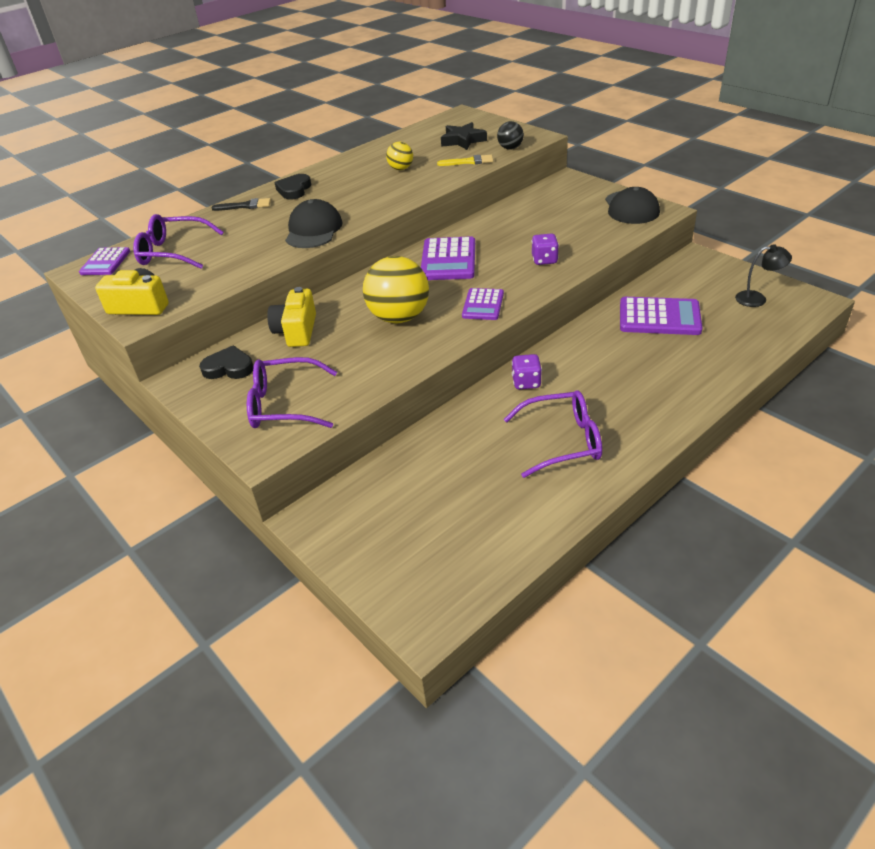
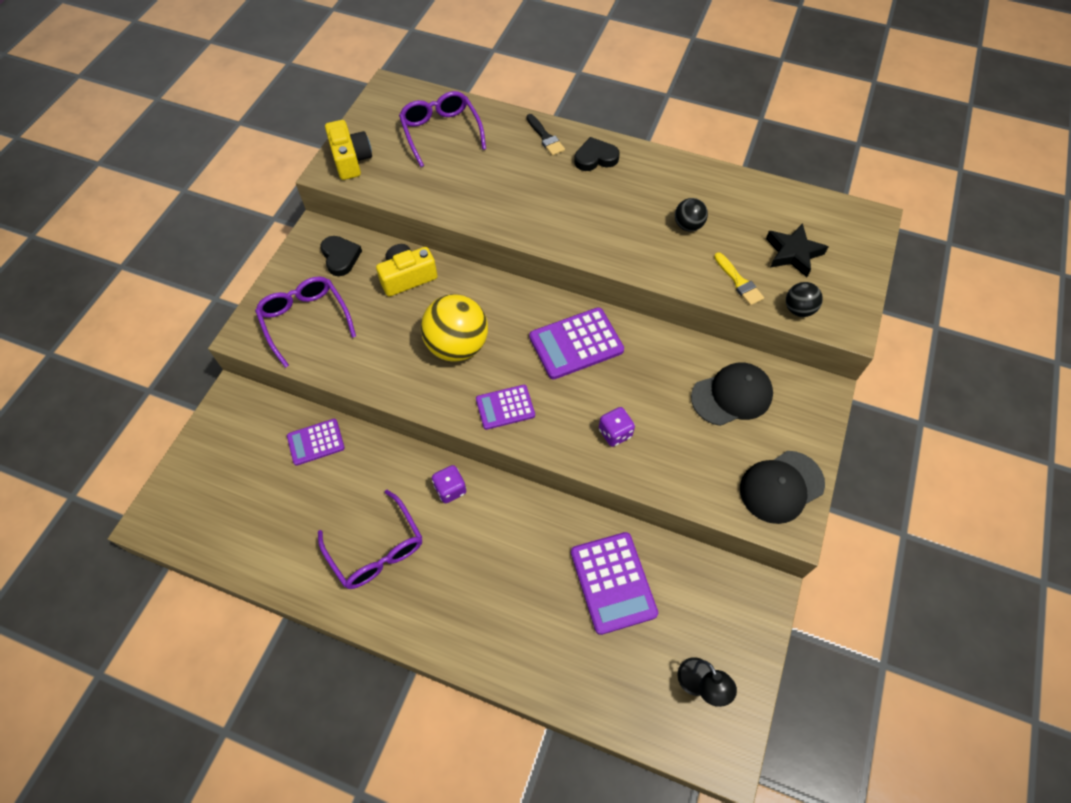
camera: 60 degrees right, 20 degrees up
purple calculator [79,247,130,275] -> purple calculator moved to [287,419,345,466]
black cap [285,199,342,248] -> black cap moved to [691,362,773,426]
yellow ball [386,142,413,170] -> black ball [675,198,708,231]

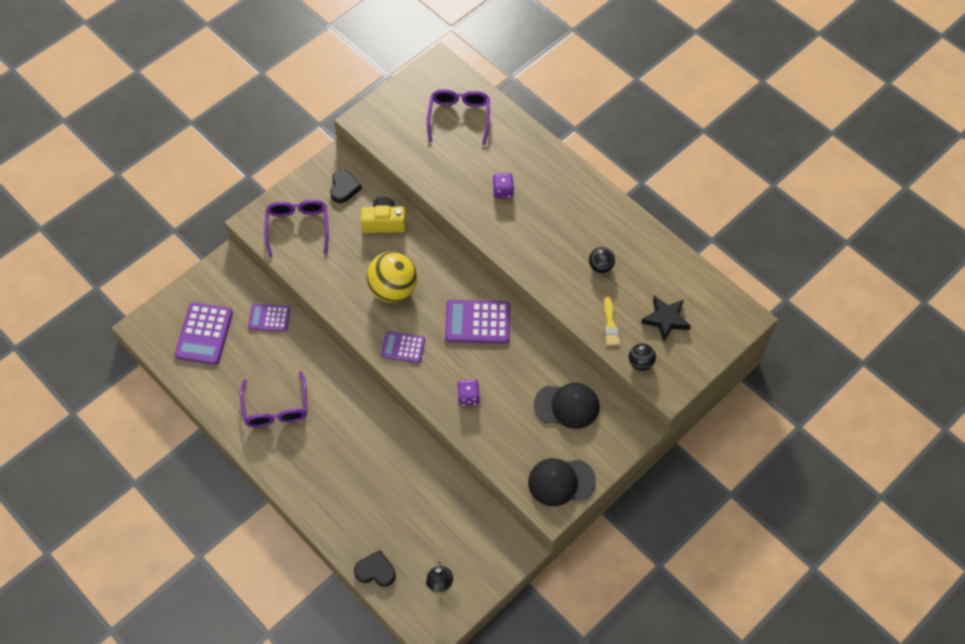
camera: 25 degrees right, 0 degrees up
yellow camera [325,120,372,180] -> none
purple dice [432,465,466,503] -> purple dice moved to [492,173,514,198]
black brush [526,114,565,156] -> none
purple calculator [571,532,658,635] -> purple calculator moved to [175,303,233,364]
black heart [574,137,620,171] -> black heart moved to [354,550,396,587]

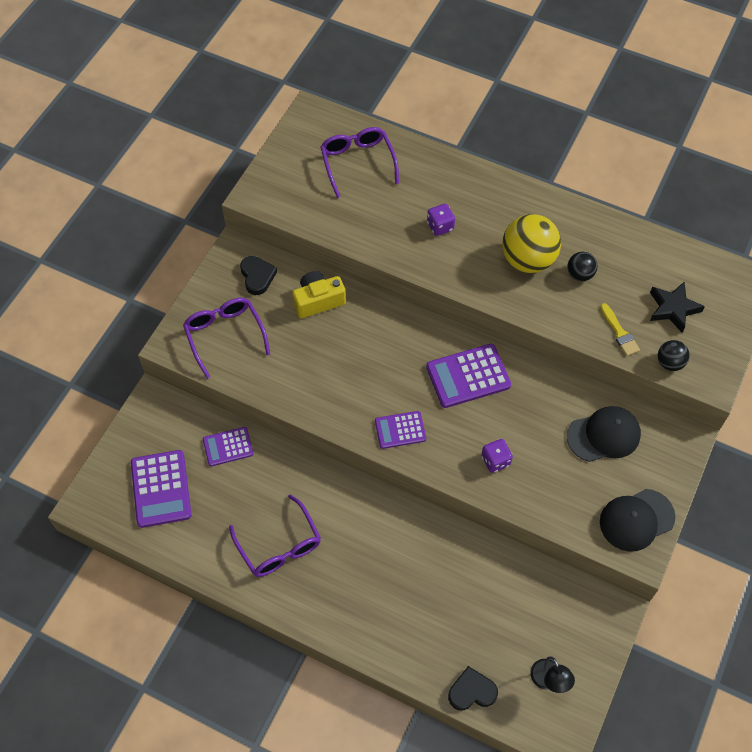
camera: 20 degrees left, 0 degrees up
yellow ball [366,252,417,303] -> yellow ball moved to [502,214,561,273]

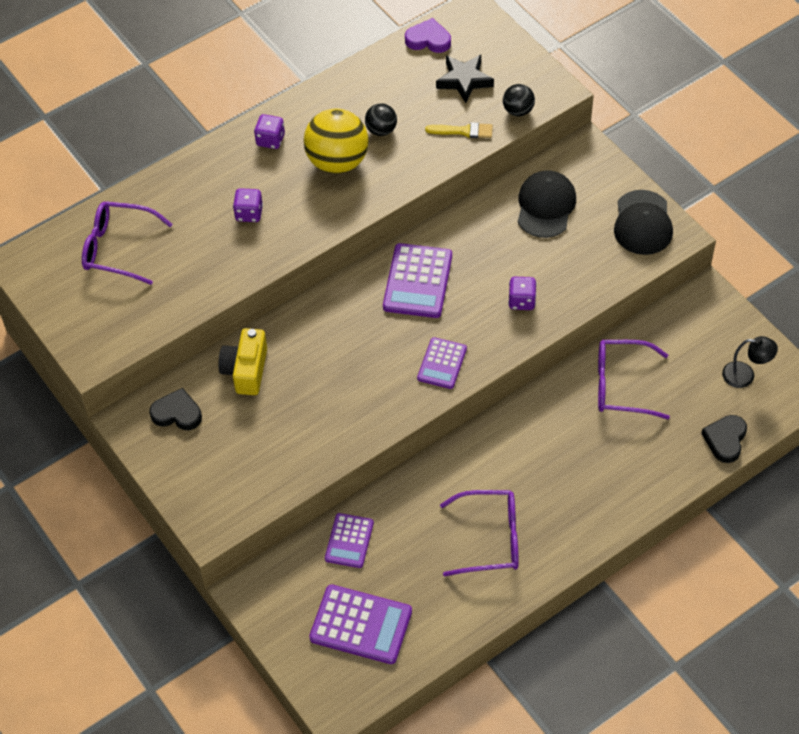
camera: 60 degrees left, 5 degrees down
purple glasses [183,298,270,379] -> purple glasses moved to [598,340,670,419]
none -> purple dice [254,114,285,149]
none -> purple heart [405,18,451,53]

